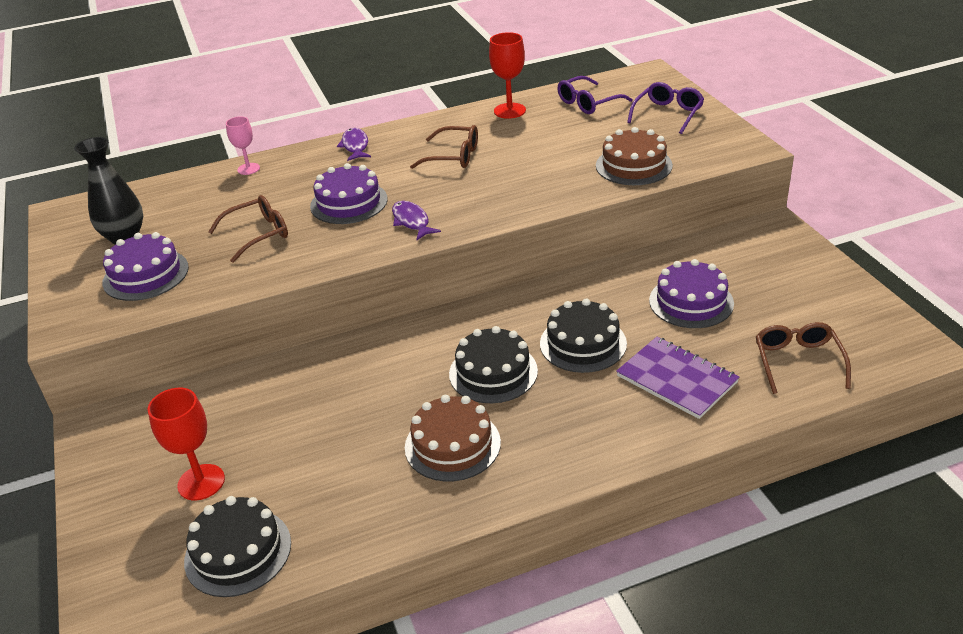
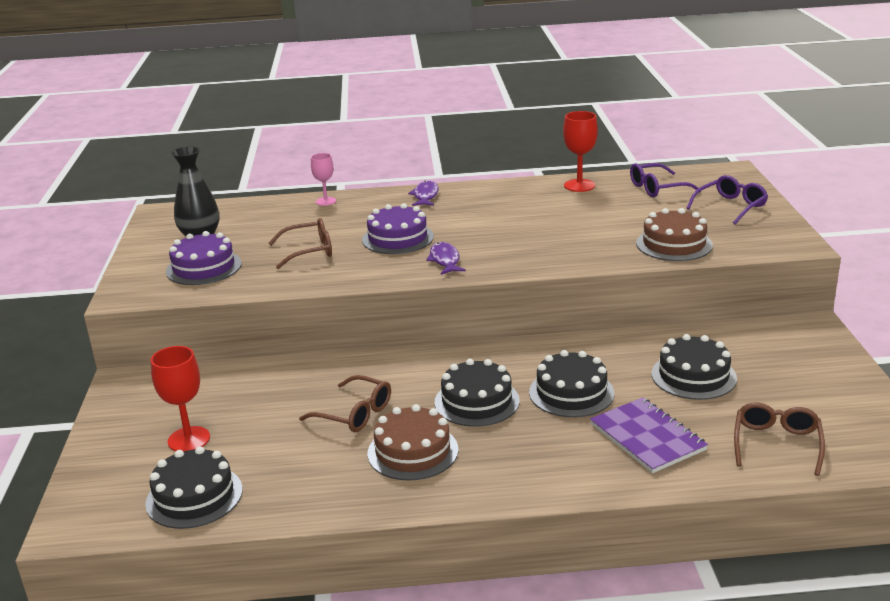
camera: 15 degrees right, 10 degrees down
brown glasses [410,125,478,169] -> brown glasses moved to [299,375,391,432]
purple cake [649,259,734,328] -> black cake [651,334,737,400]

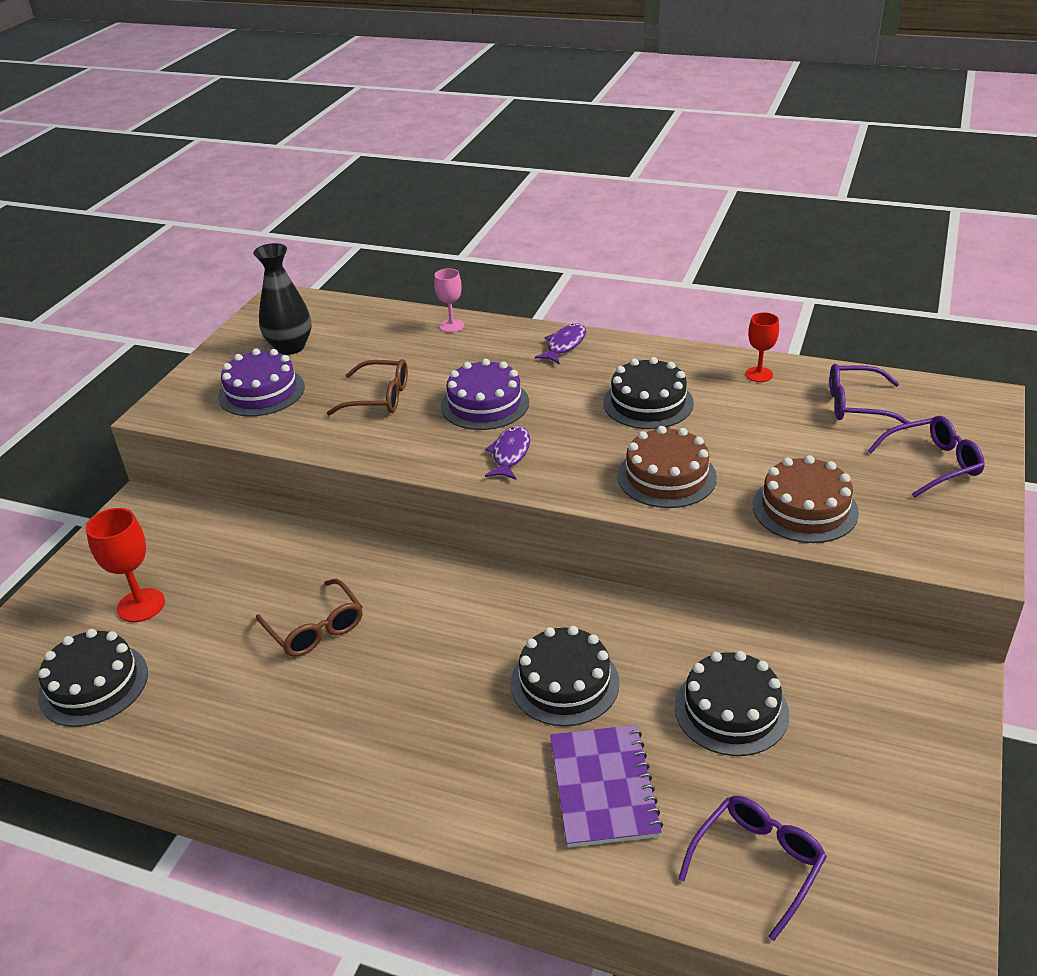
camera: 25 degrees right, 10 degrees up
brown cake [368,404,459,481] -> brown cake moved to [617,426,717,508]
black cake [435,359,520,427] -> black cake moved to [603,357,694,429]
red goblet [563,111,598,192] -> red goblet [745,312,779,382], size x0.66
brown glasses [734,403,825,476] -> purple glasses [678,796,827,941]

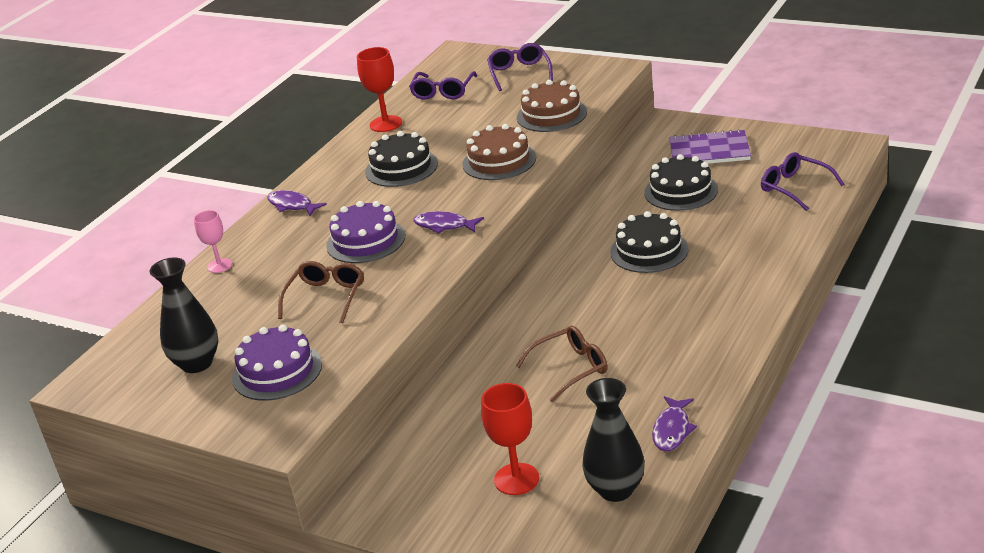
camera: 80 degrees left, 5 degrees down
black cake [38,629,148,727] -> black vase [582,378,645,502]
purple notebook [550,725,663,847] -> purple notebook moved to [669,129,751,164]
red goblet [745,312,779,382] -> red goblet [357,47,402,132], size x1.53
none -> purple fish [652,396,697,451]

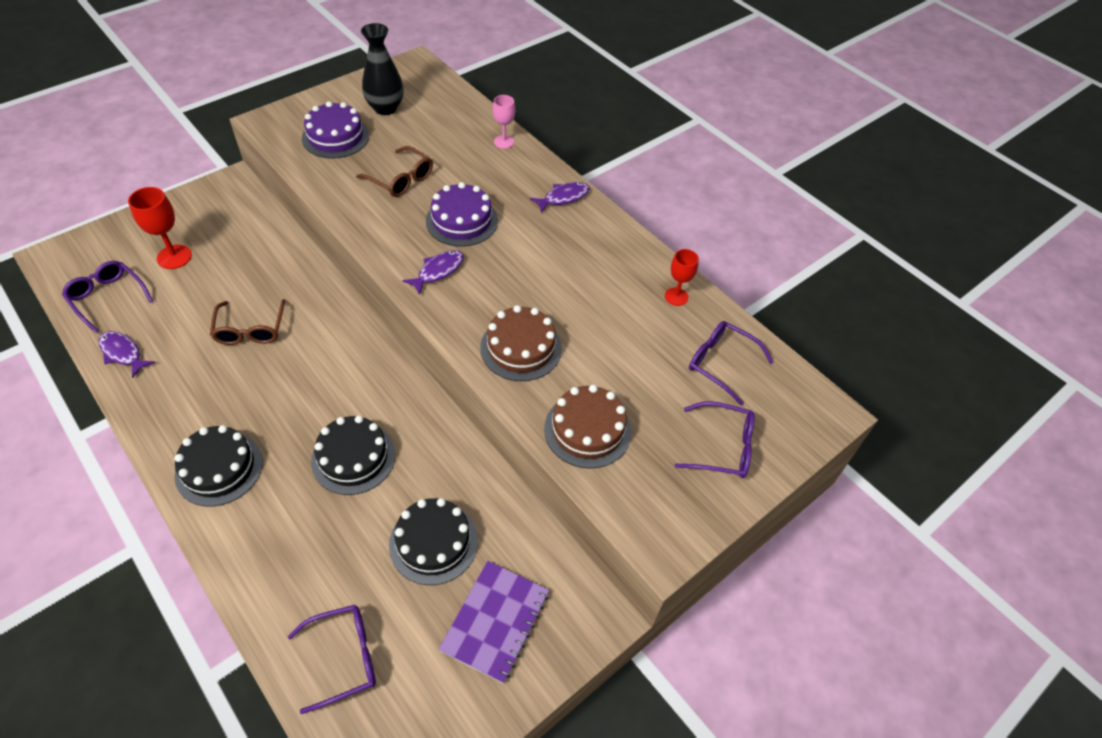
camera: 105 degrees right, 20 degrees up
red goblet [357,47,402,132] -> red goblet [665,249,699,306], size x0.66
black cake [365,131,438,187] -> black cake moved to [174,425,263,507]
black vase [582,378,645,502] -> purple glasses [62,261,153,333]

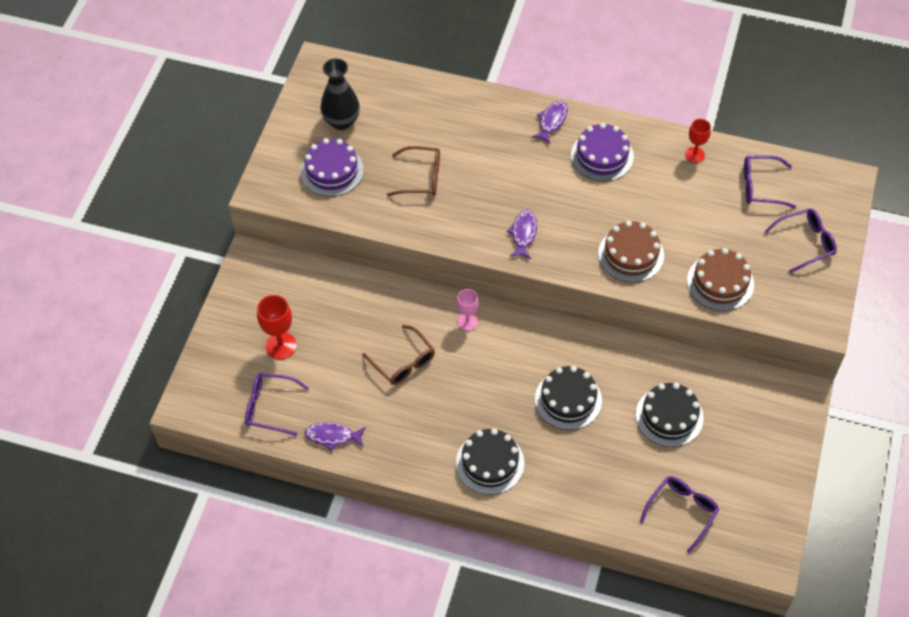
camera: 30 degrees left, 5 degrees up
purple cake [426,182,498,247] -> purple cake moved to [571,123,634,182]
purple notebook [439,561,549,684] -> none
pink goblet [493,95,515,149] -> pink goblet moved to [457,289,479,331]

